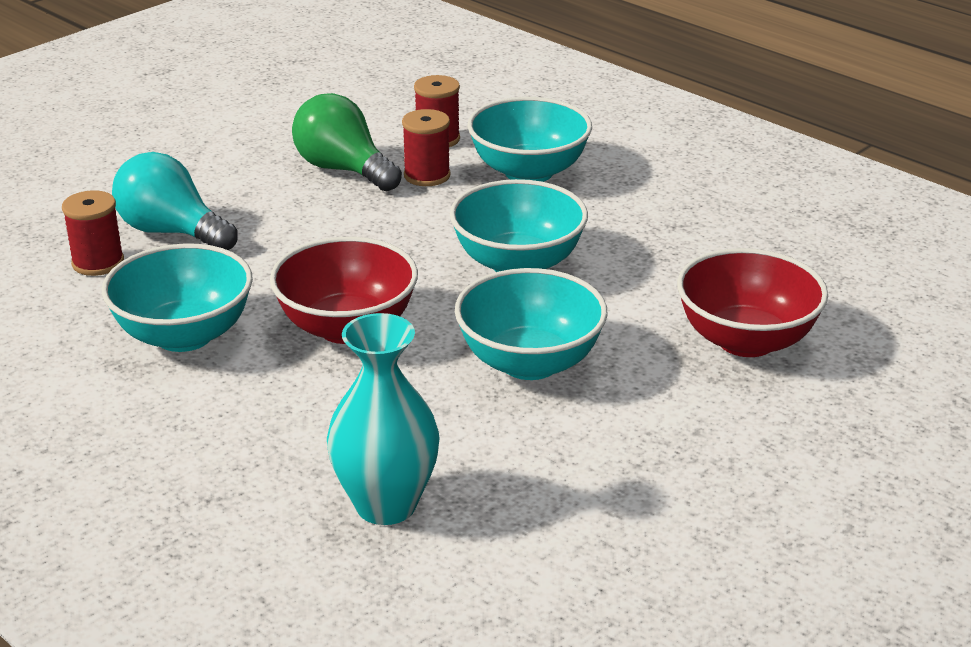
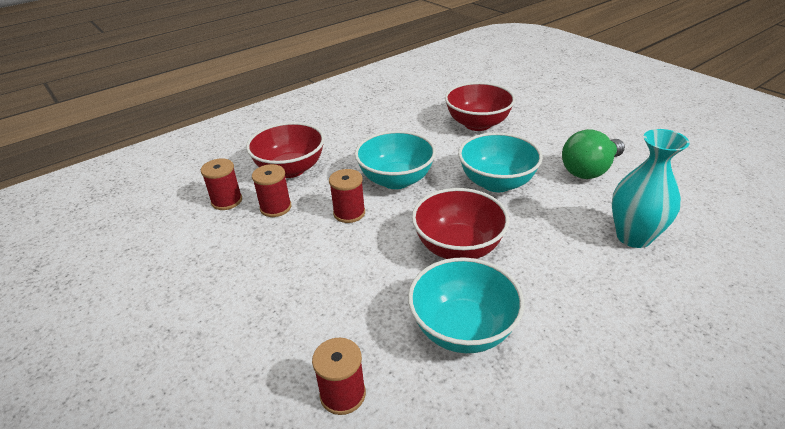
camera: 80 degrees left, 5 degrees up
turquoise light bulb [112,152,238,250] -> none
green light bulb [292,93,402,191] -> green light bulb moved to [562,129,625,179]
turquoise bowl [468,97,592,182] -> red bowl [246,122,325,178]
none -> red spool [329,169,365,223]

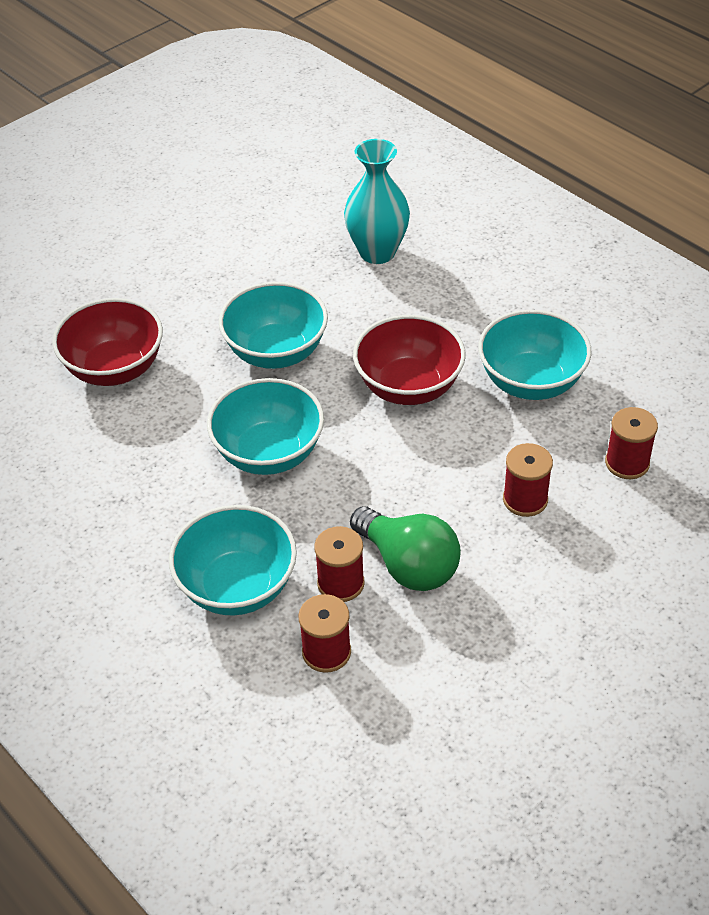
camera: 95 degrees left, 10 degrees up
red bowl [246,122,325,178] -> turquoise bowl [169,505,297,616]
red spool [329,169,365,223] -> red spool moved to [503,443,553,517]
green light bulb [562,129,625,179] -> green light bulb moved to [350,507,461,591]

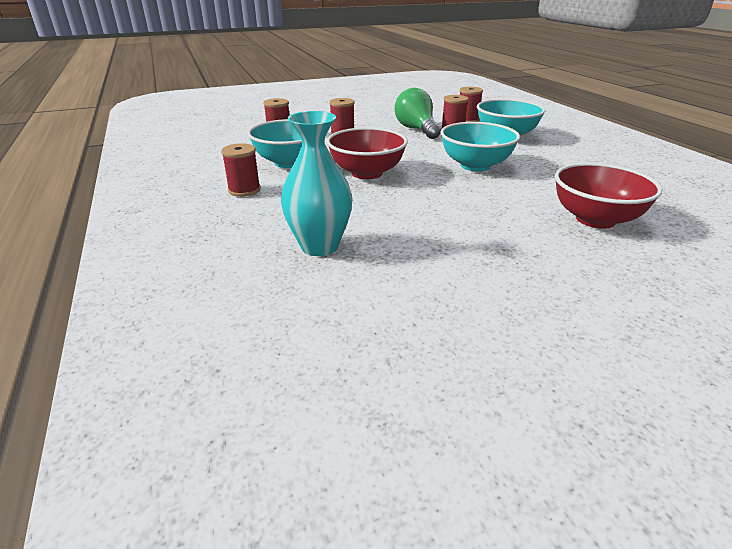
camera: 160 degrees left, 15 degrees down
turquoise bowl [219,282,328,369] -> none
none -> red spool [221,143,261,197]

